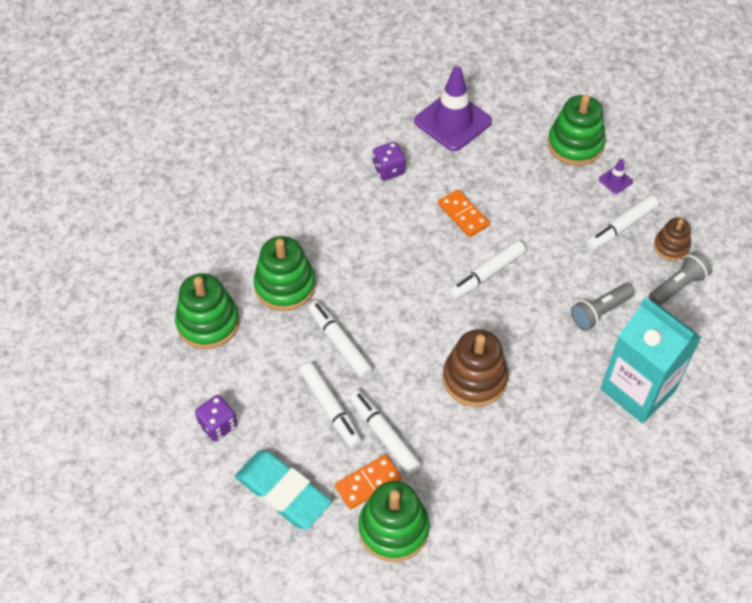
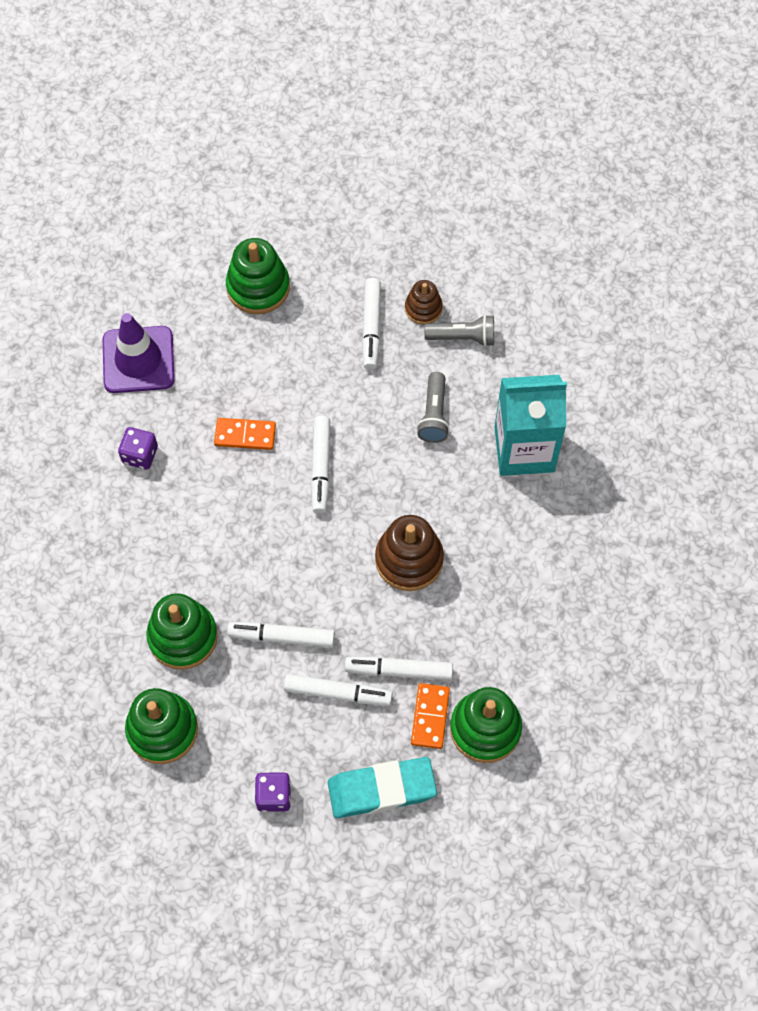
camera: 50 degrees left, 10 degrees up
purple traffic cone [599,159,633,194] -> none
grey flashlight [649,252,712,306] -> grey flashlight turned 90 degrees clockwise [424,315,494,347]

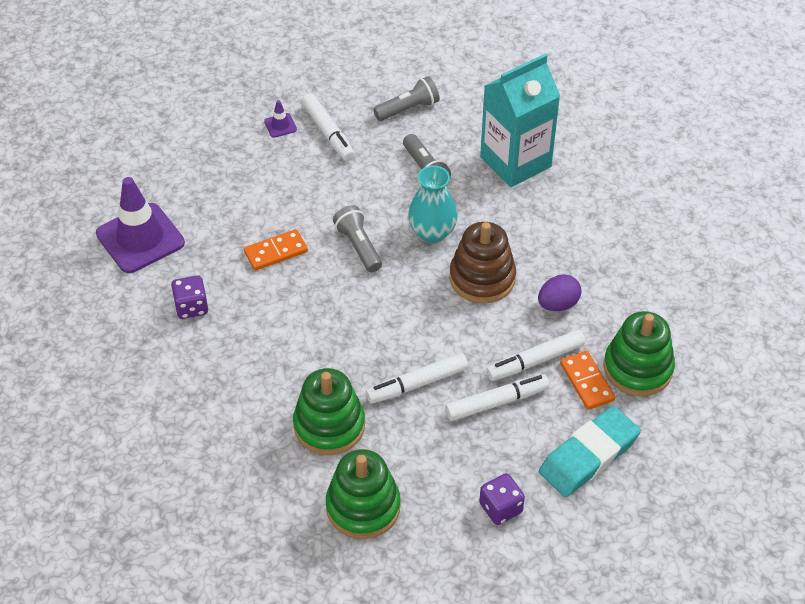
camera: 30 degrees left, 15 degrees down
green stacking toy [226,238,290,314] -> none
white marker [311,416,330,514] -> grey flashlight [333,205,382,272]
brown stacking toy [405,280,443,324] -> none
none -> purple traffic cone [264,100,297,138]
none -> turquoise vase [408,166,458,243]
none -> purple egg [538,274,581,311]

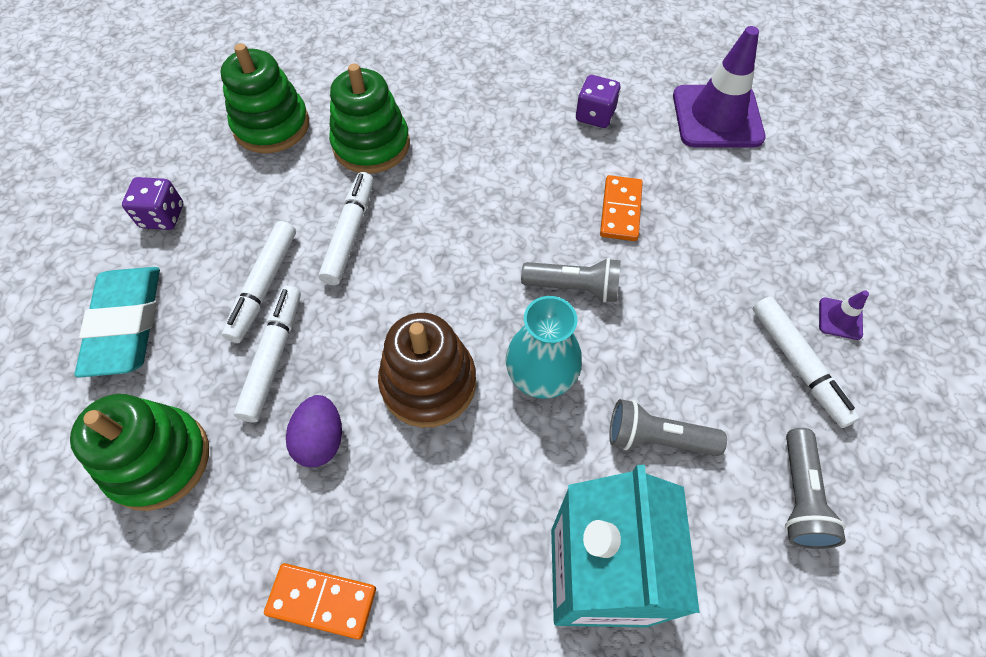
camera: 125 degrees right, 10 degrees up
white marker [302,93,355,161] -> white marker turned 120 degrees counterclockwise [753,296,860,428]
orange domino [560,351,615,410] -> orange domino moved to [264,563,376,640]

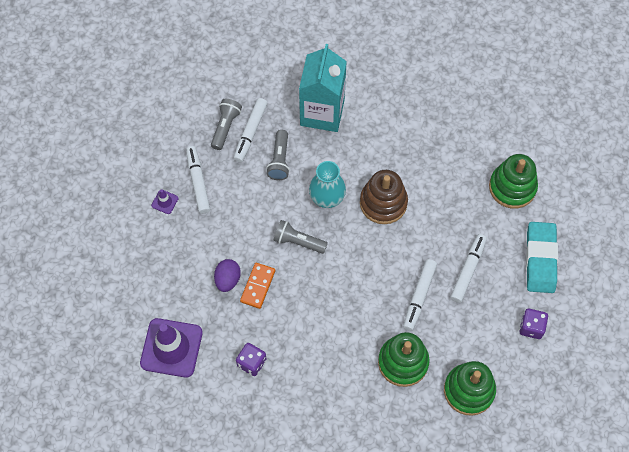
camera: 170 degrees left, 5 degrees up
white marker [234,286,301,422] -> white marker moved to [234,98,268,162]
orange domino [264,563,376,640] -> none
purple egg [286,395,342,467] -> purple egg moved to [214,259,241,292]
grey flashlight [609,399,727,456] -> grey flashlight turned 75 degrees clockwise [266,130,290,180]

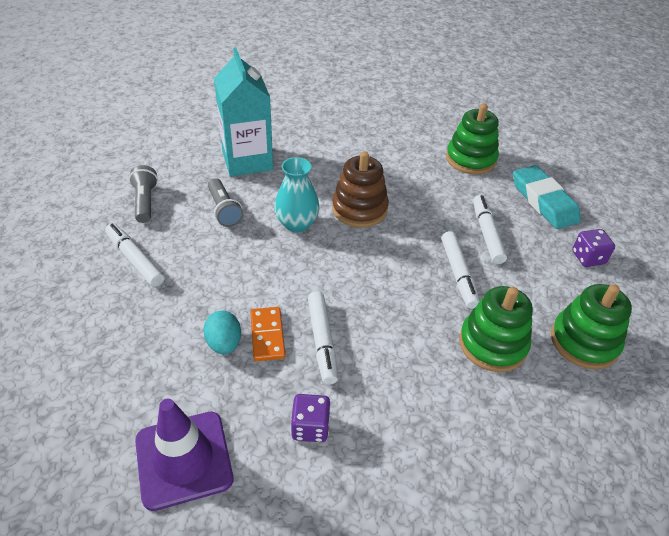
camera: 30 degrees left, 20 degrees down
purple traffic cone [151,190,179,214] -> none
purple egg [214,259,241,292] -> turquoise egg [203,311,241,355]
white marker [234,98,268,162] -> white marker moved to [308,291,338,385]
grey flashlight [273,220,328,254] -> none

